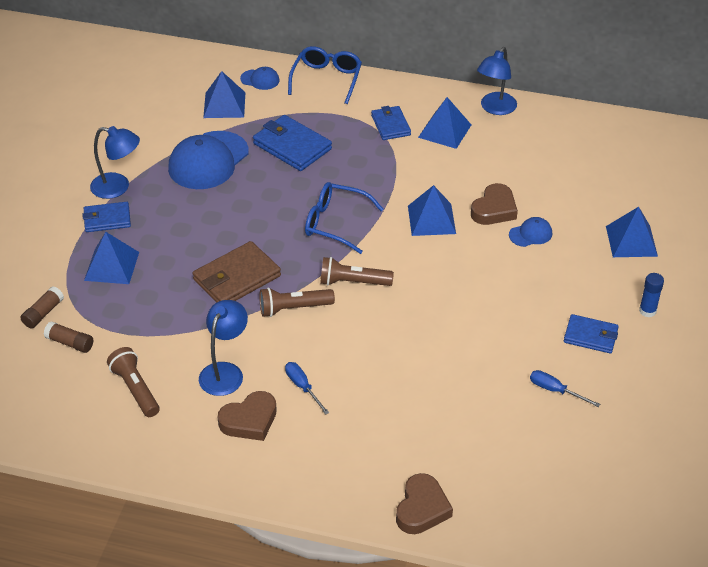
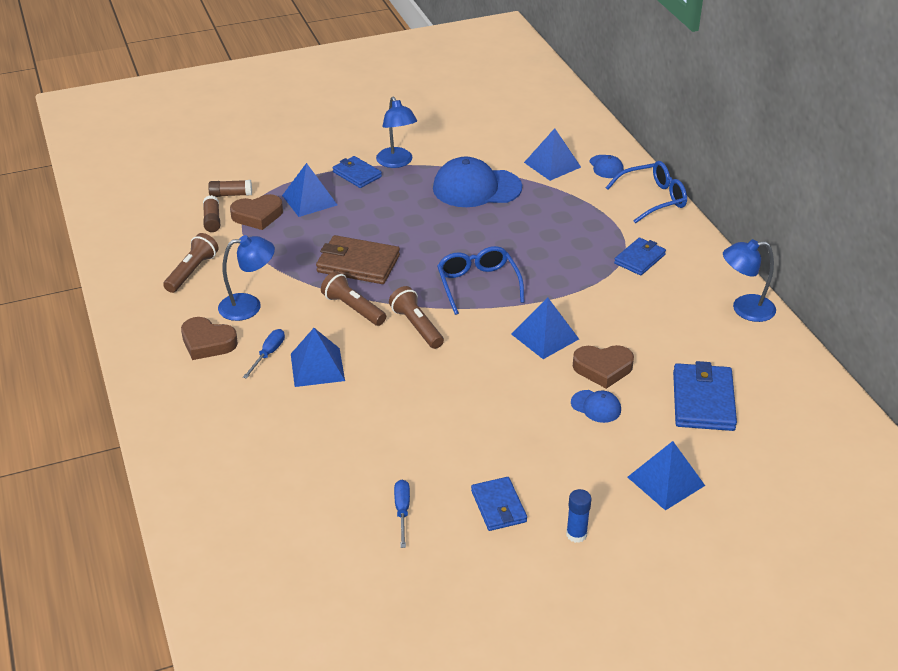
camera: 55 degrees right, 5 degrees down
blue wallet [253,115,332,171] -> blue wallet moved to [673,361,737,431]
brown heart [396,473,453,534] -> brown heart moved to [230,194,283,230]
blue pyramid [418,97,471,149] -> blue pyramid moved to [291,328,345,387]

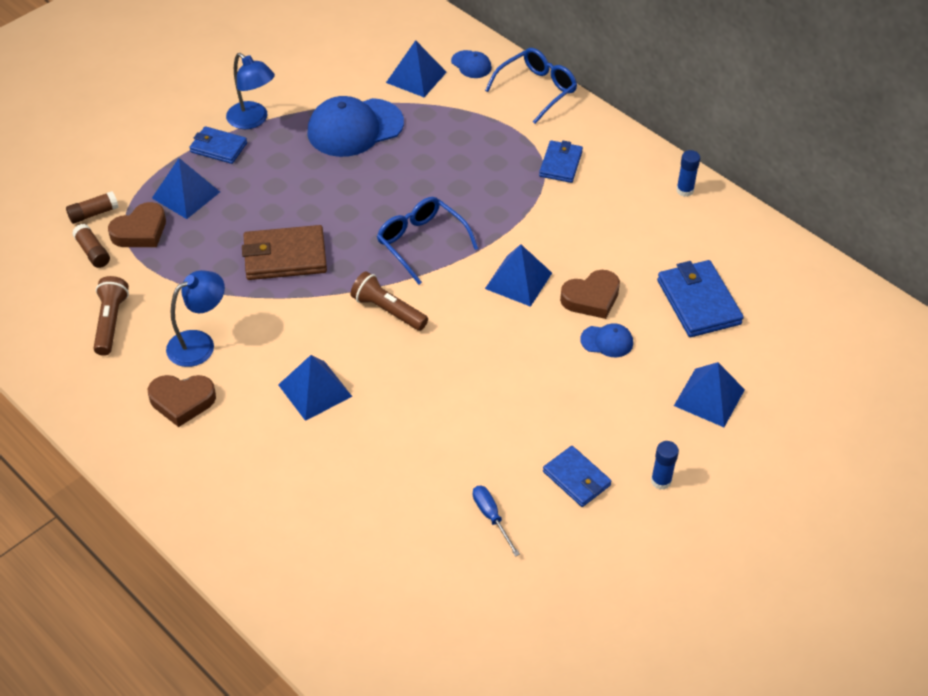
camera: 25 degrees left, 10 degrees up
blue screwdriver [243,329,285,379] -> none
brown flashlight [321,271,386,326] -> none
blue lamp [723,239,776,322] -> blue glue stick [676,150,700,197]

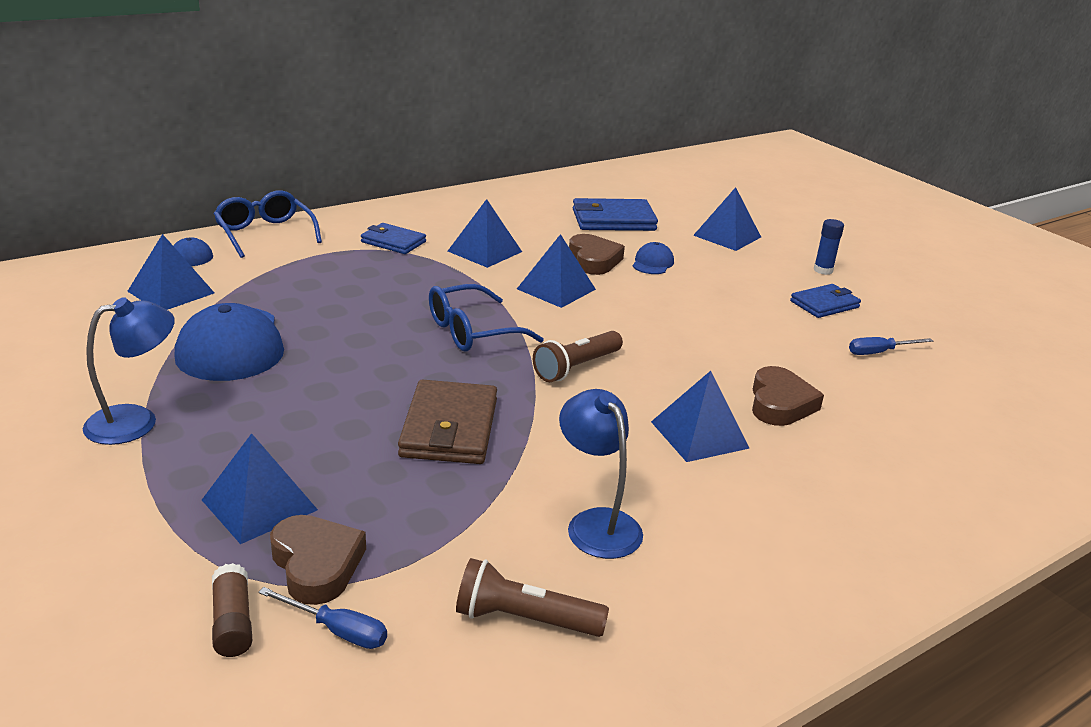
camera: 80 degrees left, 20 degrees down
brown glue stick [72,224,110,268] -> blue screwdriver [258,587,387,649]
brown heart [148,375,216,427] -> brown heart moved to [752,366,824,426]
blue wallet [189,126,247,164] -> none
blue glue stick [676,150,700,197] -> none
none -> blue pyramid [448,199,522,268]

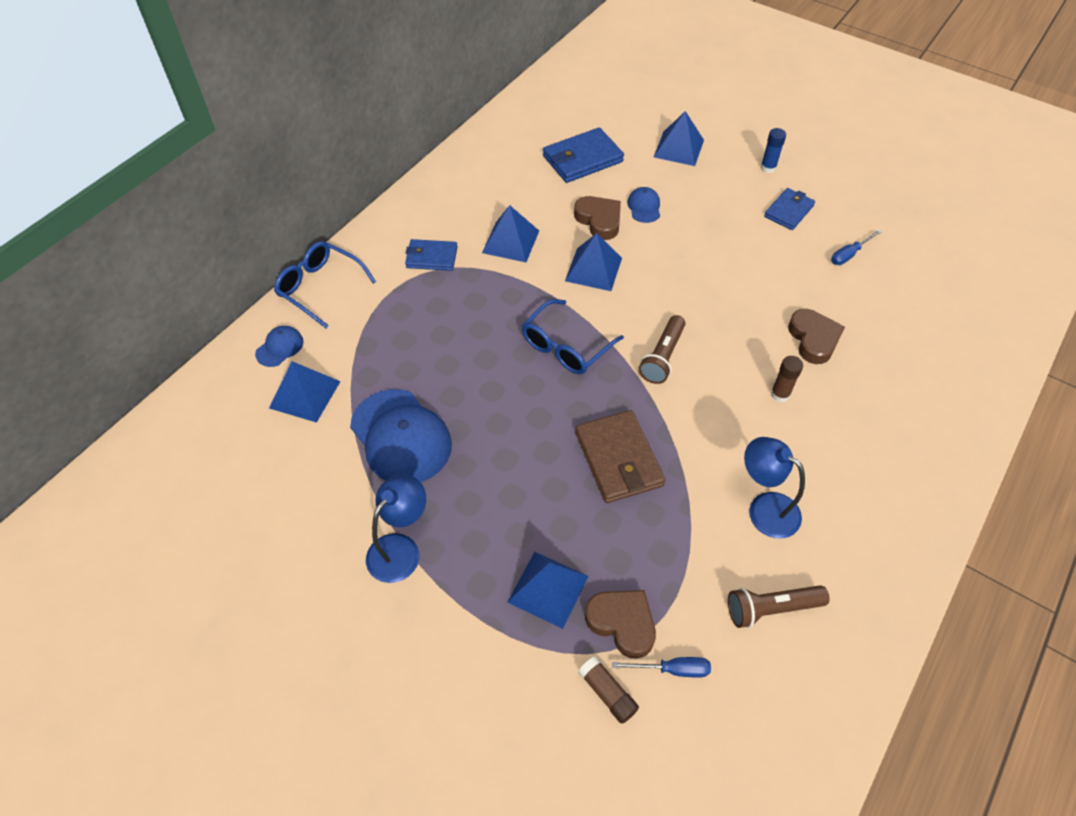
camera: 20 degrees left, 25 degrees up
blue pyramid [651,371,750,462] -> brown glue stick [771,356,803,402]

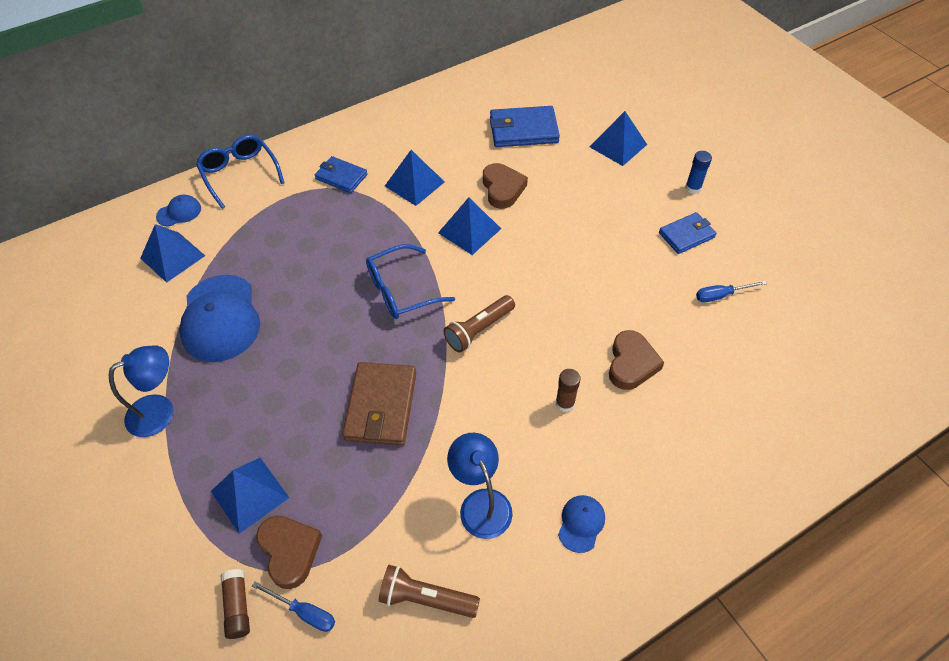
camera: 25 degrees right, 0 degrees up
blue cap [627,187,660,223] -> blue cap moved to [558,495,605,553]

